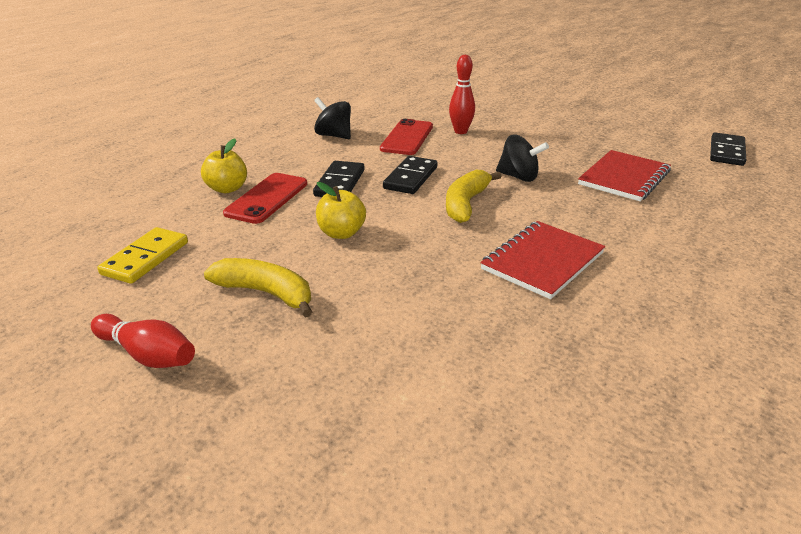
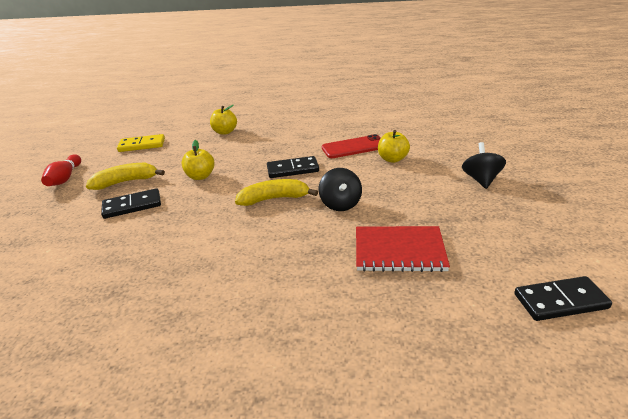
camera: 60 degrees right, 0 degrees up
yellow banana [204,258,312,317] -> yellow banana turned 105 degrees counterclockwise [86,163,165,190]
red phone [223,173,307,224] -> none
black domino [313,161,364,197] -> black domino moved to [101,188,161,219]
black spinning top [314,97,351,139] -> black spinning top moved to [462,142,506,189]
red bowling pin [449,55,475,134] -> yellow apple [378,130,410,163]
red notebook [480,221,605,299] -> none

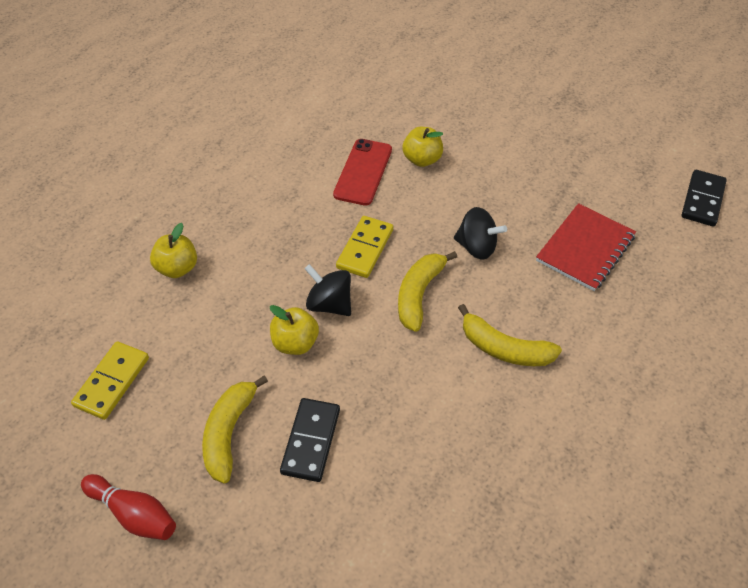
camera: 60 degrees left, 20 degrees up
black domino [267,156,319,178] -> yellow domino [336,216,393,278]
black spinning top [462,142,506,189] -> black spinning top moved to [305,264,351,316]
none -> yellow banana [458,304,562,366]

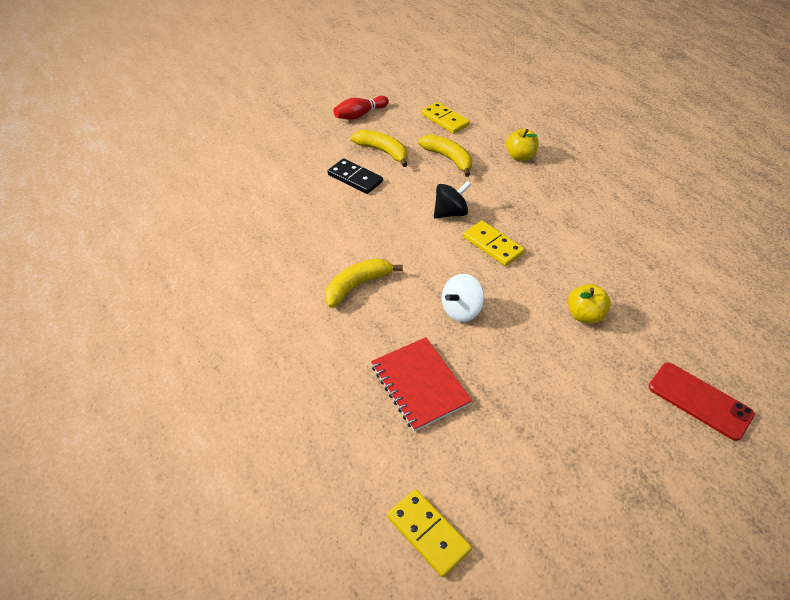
camera: 115 degrees right, 5 degrees down
yellow apple [270,305,319,355] -> none
red phone [333,139,392,206] -> red phone moved to [649,362,755,441]
yellow banana [398,251,457,332] -> yellow banana moved to [418,134,472,177]
black spinning top [454,207,507,260] -> white spinning top [442,274,484,322]
black domino [682,170,727,227] -> yellow domino [387,489,472,577]

